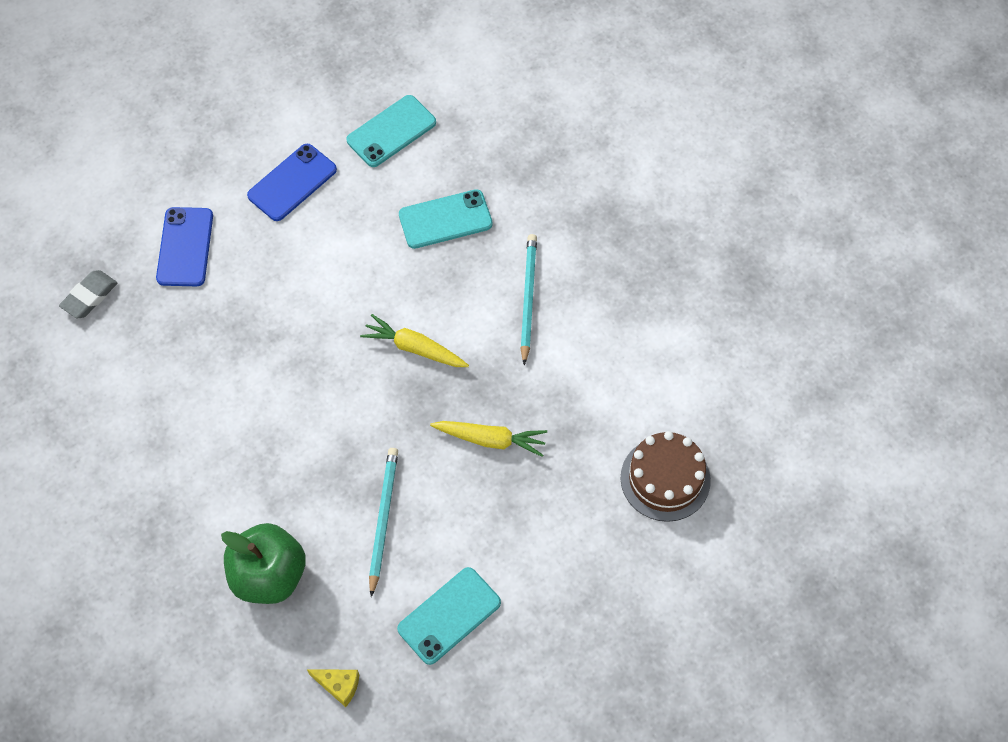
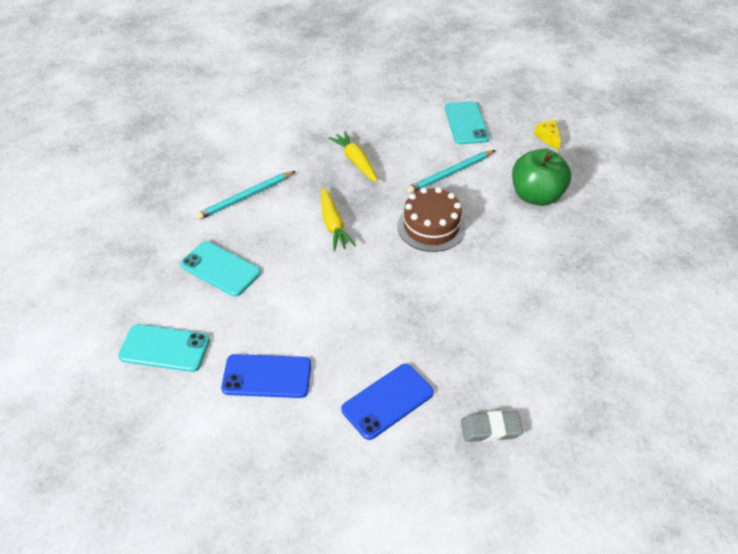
camera: 130 degrees left, 15 degrees down
turquoise phone [397,567,501,665] -> turquoise phone turned 75 degrees clockwise [445,101,489,144]
brown cake [621,431,711,522] -> brown cake moved to [397,187,466,252]

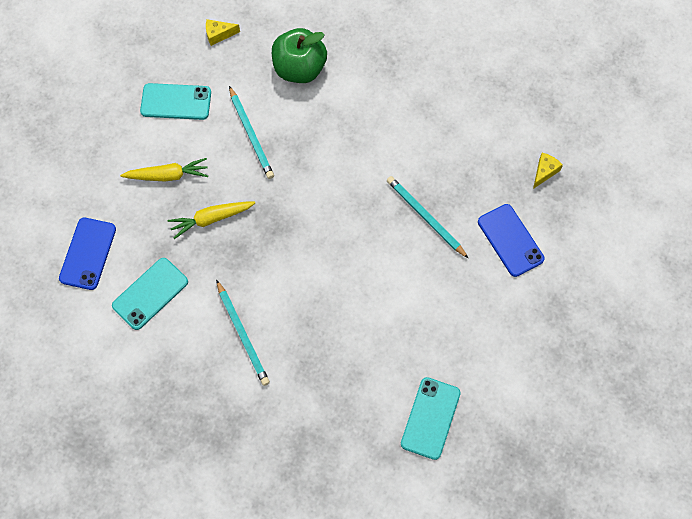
camera: 80 degrees left, 20 degrees up
turquoise phone [180,241,261,297] -> turquoise phone moved to [112,258,188,330]
blue phone [221,354,311,398] -> blue phone moved to [59,218,116,290]
yellow carrot [321,187,356,251] -> yellow carrot moved to [120,158,208,182]
brown cake [397,187,466,252] -> none
grey eraser [461,411,523,442] -> yellow cheese [533,153,563,189]
none -> turquoise pencil [387,176,469,259]

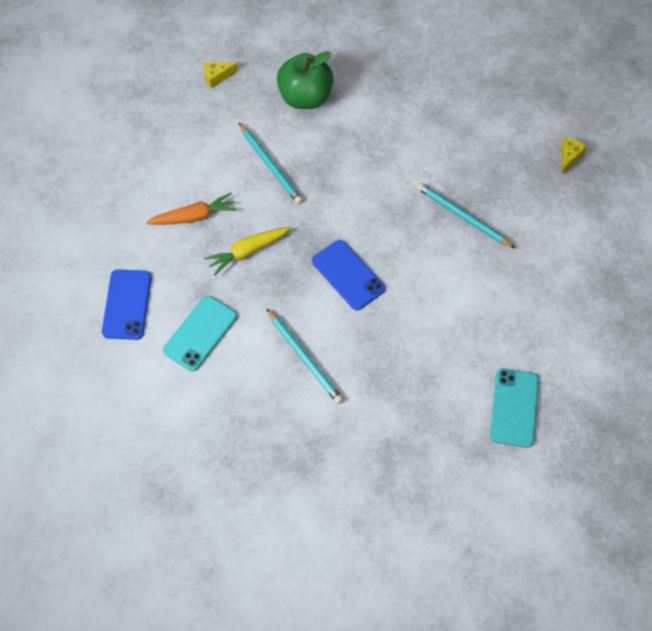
camera: 10 degrees left, 5 degrees down
yellow carrot [120,158,208,182] -> orange carrot [146,193,237,225]
turquoise phone [140,83,211,120] -> none
blue phone [478,204,545,277] -> blue phone moved to [312,240,385,310]

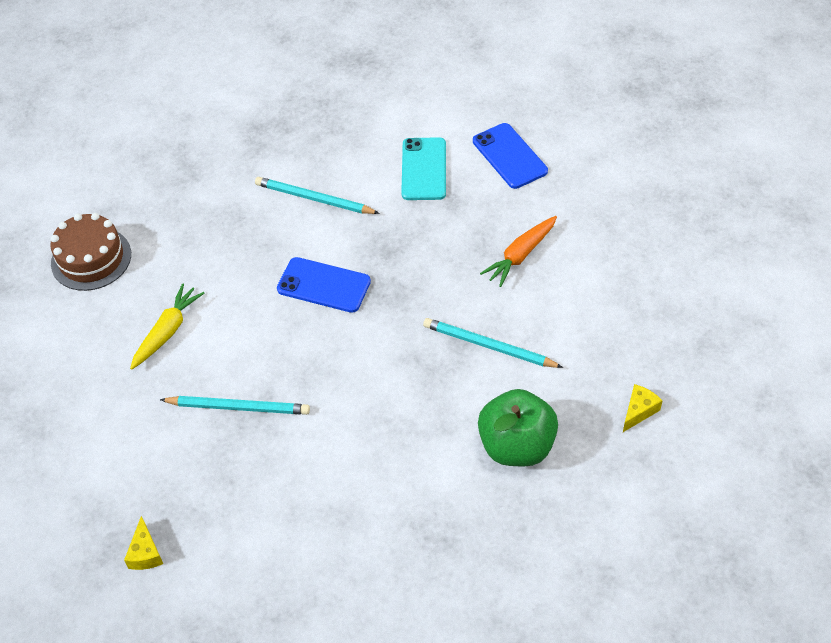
camera: 150 degrees right, 10 degrees down
yellow carrot [204,227,290,275] -> yellow carrot moved to [130,283,205,369]
turquoise phone [490,368,539,448] -> brown cake [50,213,131,291]

